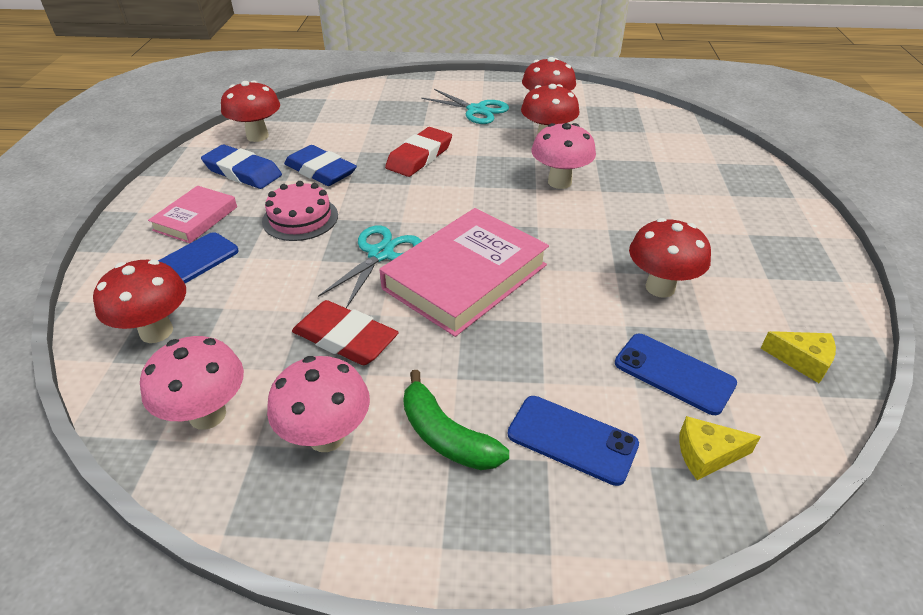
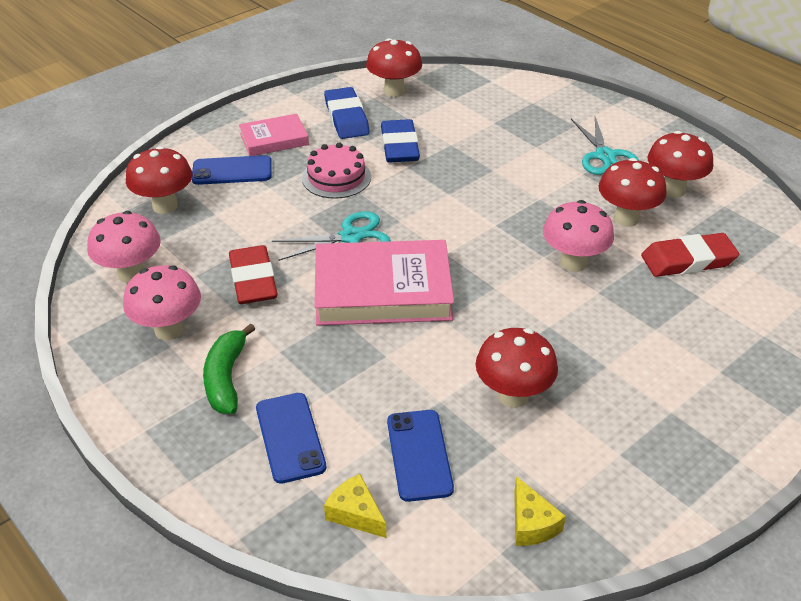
camera: 45 degrees right, 0 degrees up
red eraser [385,127,452,177] -> red eraser moved to [641,233,739,277]

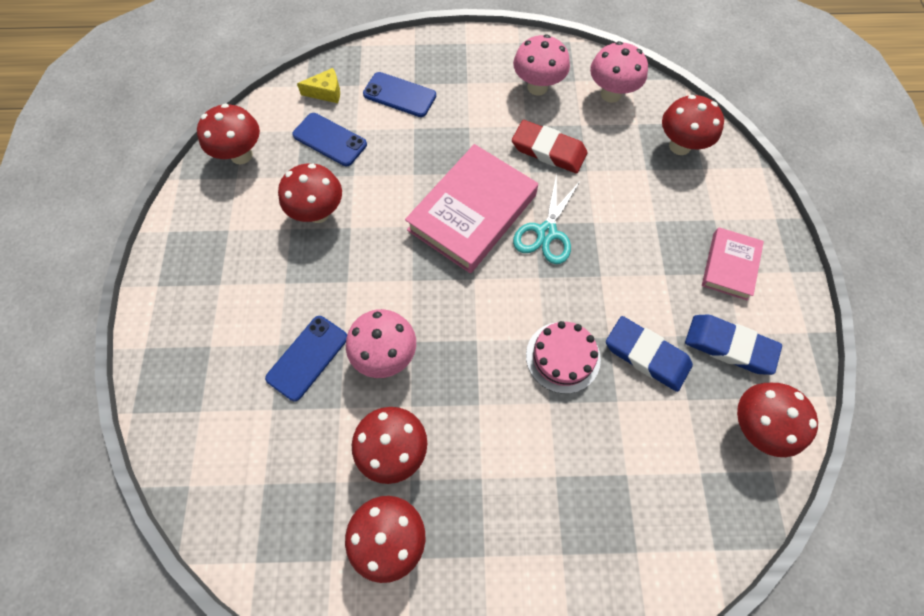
camera: 130 degrees right, 25 degrees up
blue phone [192,155,272,185] -> blue phone moved to [265,316,347,401]
green banana [203,323,255,414] -> none
pink cake [302,142,371,199] -> pink cake moved to [526,321,601,394]
yellow cheese [514,476,566,546] -> red mushroom [197,104,260,164]
turquoise scissors [571,117,640,175] -> none
red eraser [641,233,739,277] -> none

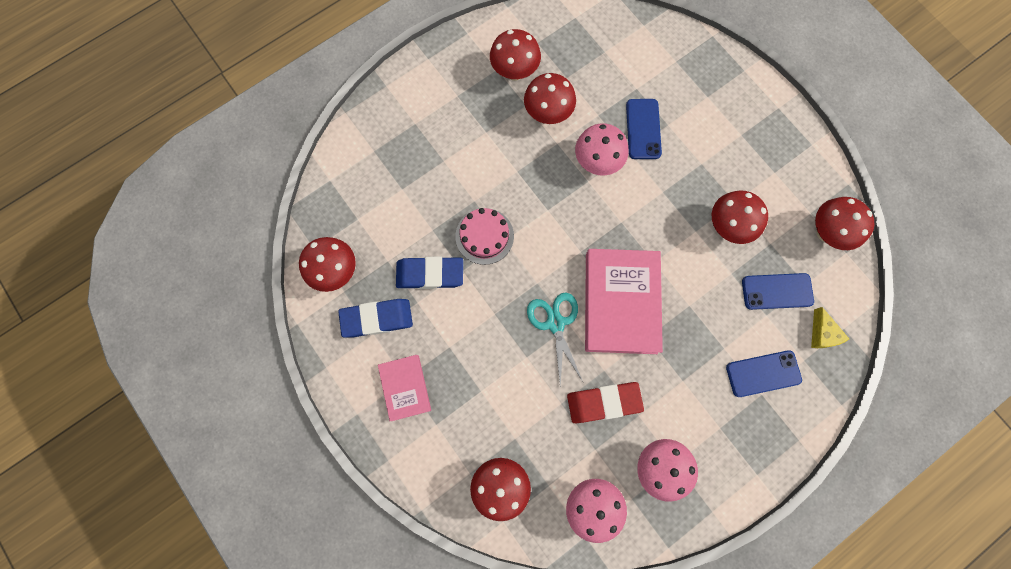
camera: 145 degrees right, 10 degrees up
yellow cheese [297,68,340,103] -> yellow cheese turned 60 degrees counterclockwise [811,307,849,348]

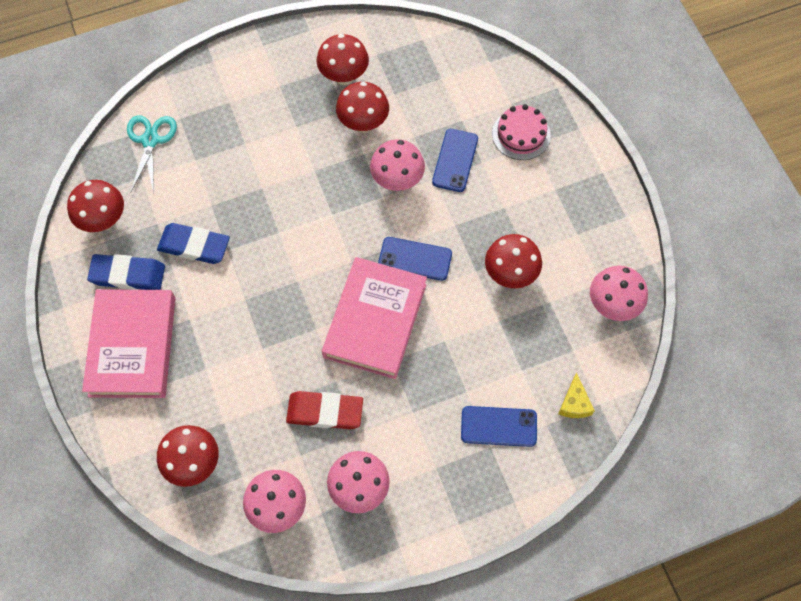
camera: 15 degrees right, 10 degrees down
pink book [378,355,431,421] -> pink book [82,289,176,398], size x1.82
pink cake [455,208,514,265] -> pink cake moved to [492,104,551,160]
turquoise scissors [527,292,583,386] -> turquoise scissors moved to [127,116,177,193]
blue phone [742,273,814,310] -> blue phone moved to [378,237,452,281]
red mushroom [815,197,874,250] -> pink mushroom [590,266,648,321]

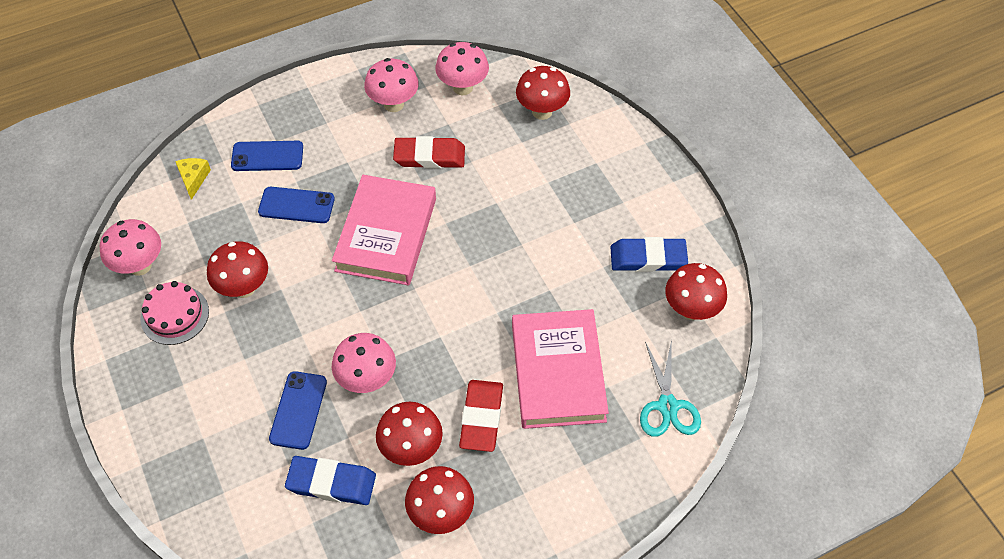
camera: 175 degrees right, 10 degrees down
pink book [82,289,176,398] -> pink book moved to [512,309,609,429]
blue eraser [157,223,230,264] -> blue eraser moved to [285,456,376,505]
blue phone [378,237,452,281] -> blue phone moved to [258,187,335,223]
pink cake [492,104,551,160] -> pink cake moved to [140,281,209,345]
none -> red eraser [459,380,503,452]

